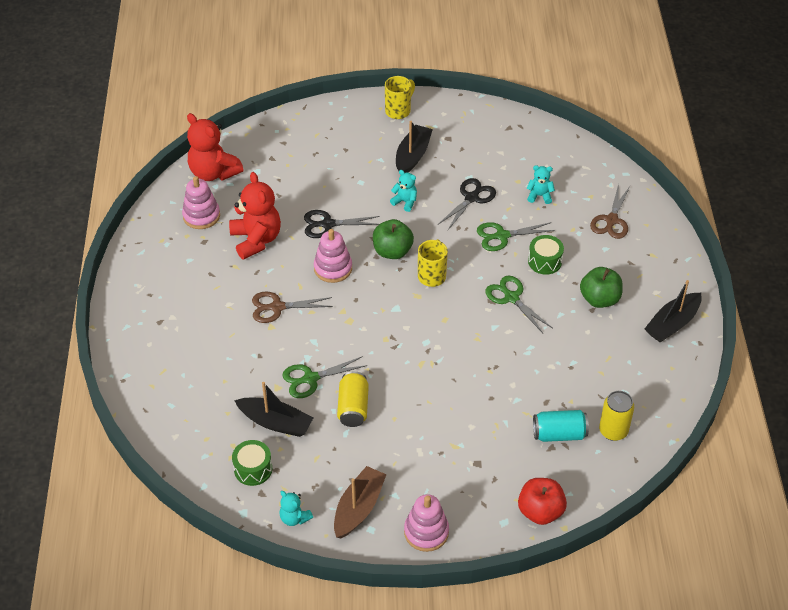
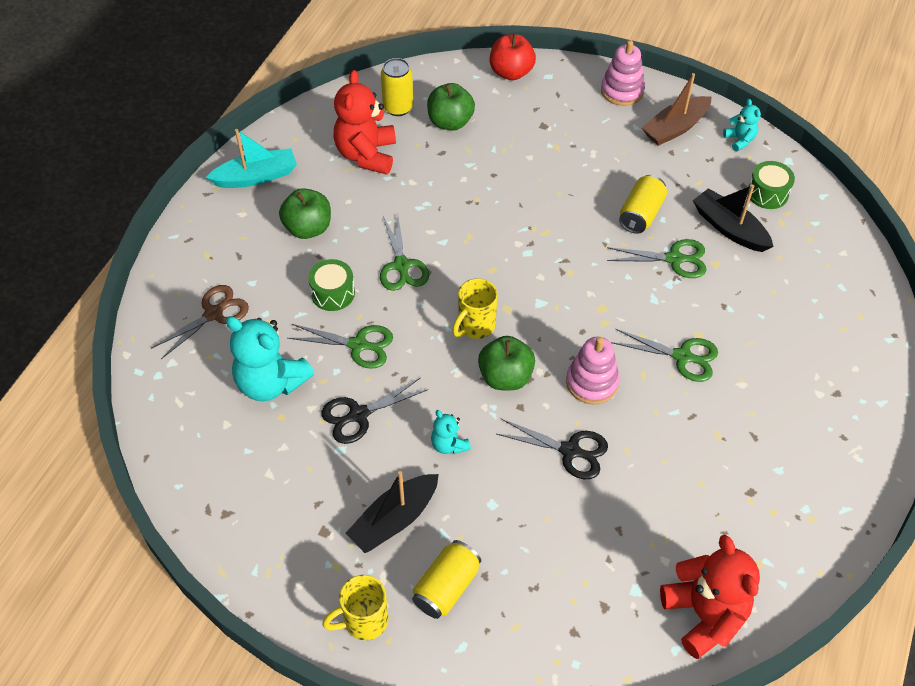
camera: 155 degrees left, 5 degrees up
pink stacking toy [182,176,220,229] -> none
red teddy bear [229,172,281,260] -> red teddy bear moved to [334,70,396,175]
brown scissors [252,292,333,323] -> green scissors [611,329,718,382]
turquoise teddy bear [527,165,555,204] -> turquoise teddy bear [226,316,314,401], size x2.01
turquoise can [533,410,589,442] -> green apple [427,83,475,131]
black boat [644,280,702,342] -> turquoise boat [206,129,297,188]
none -> yellow can [412,540,481,619]

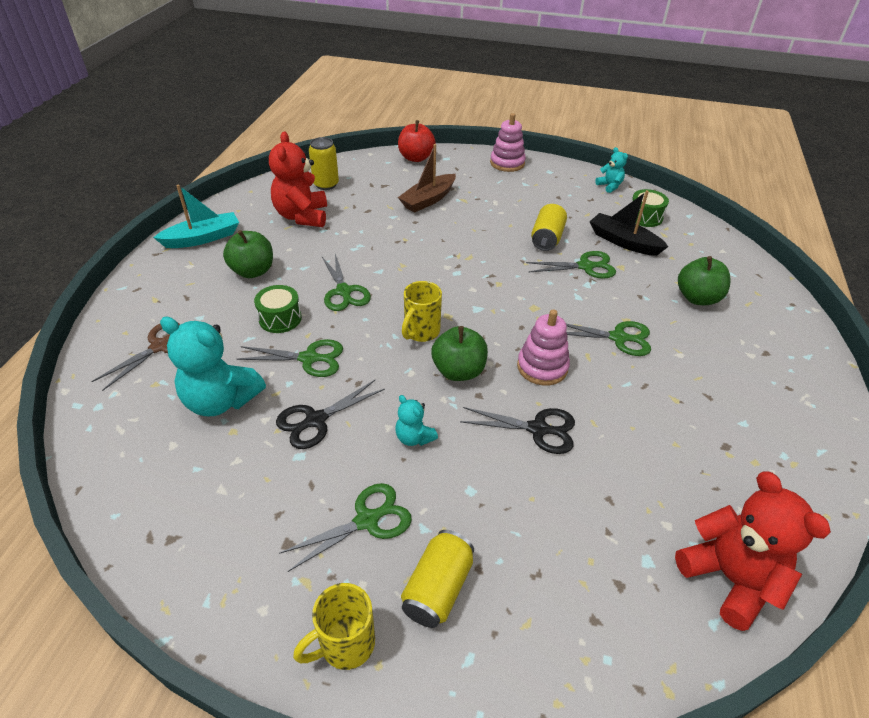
camera: 10 degrees left, 10 degrees down
black boat [346,471,439,553] -> green scissors [279,483,412,572]
green apple [427,83,475,131] -> green apple moved to [678,256,731,305]
brown boat [642,73,711,146] -> brown boat moved to [398,144,456,213]

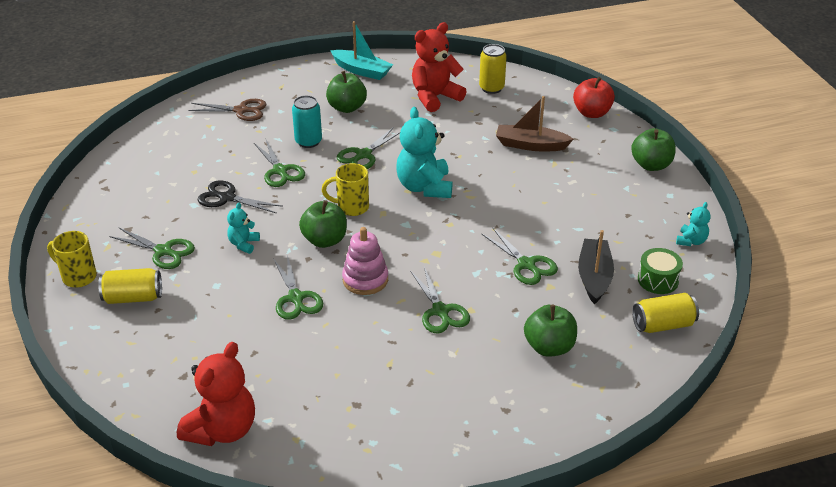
camera: 60 degrees right, 5 degrees down
turquoise teddy bear [160,317,266,416] -> turquoise teddy bear moved to [396,107,452,198]
green drum [254,285,302,333] -> turquoise can [292,95,322,148]
black scissors [460,407,575,454] -> green scissors [273,255,323,320]
pink stacking toy [490,113,526,172] -> green apple [631,128,676,171]
yellow can [531,204,567,251] -> yellow can moved to [632,293,699,333]

